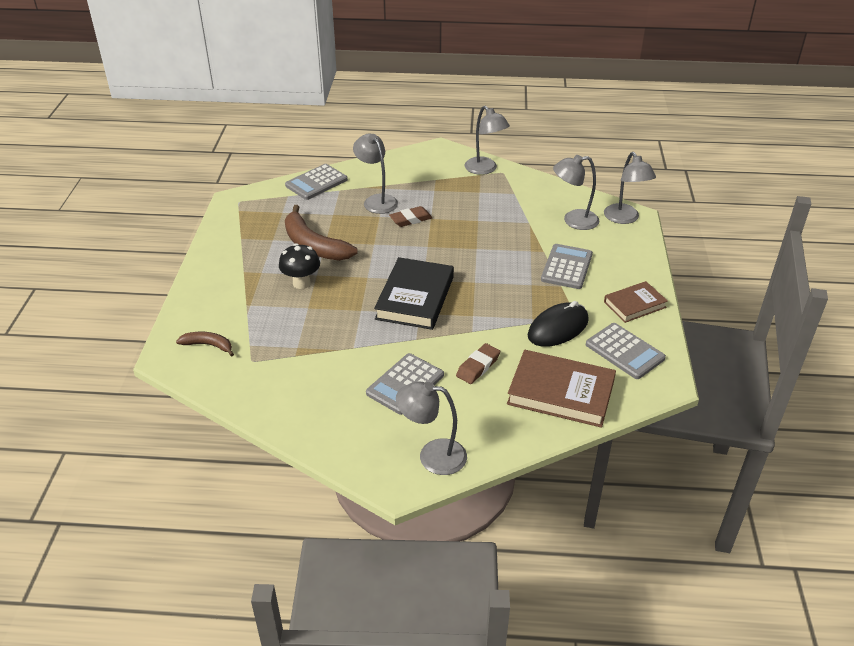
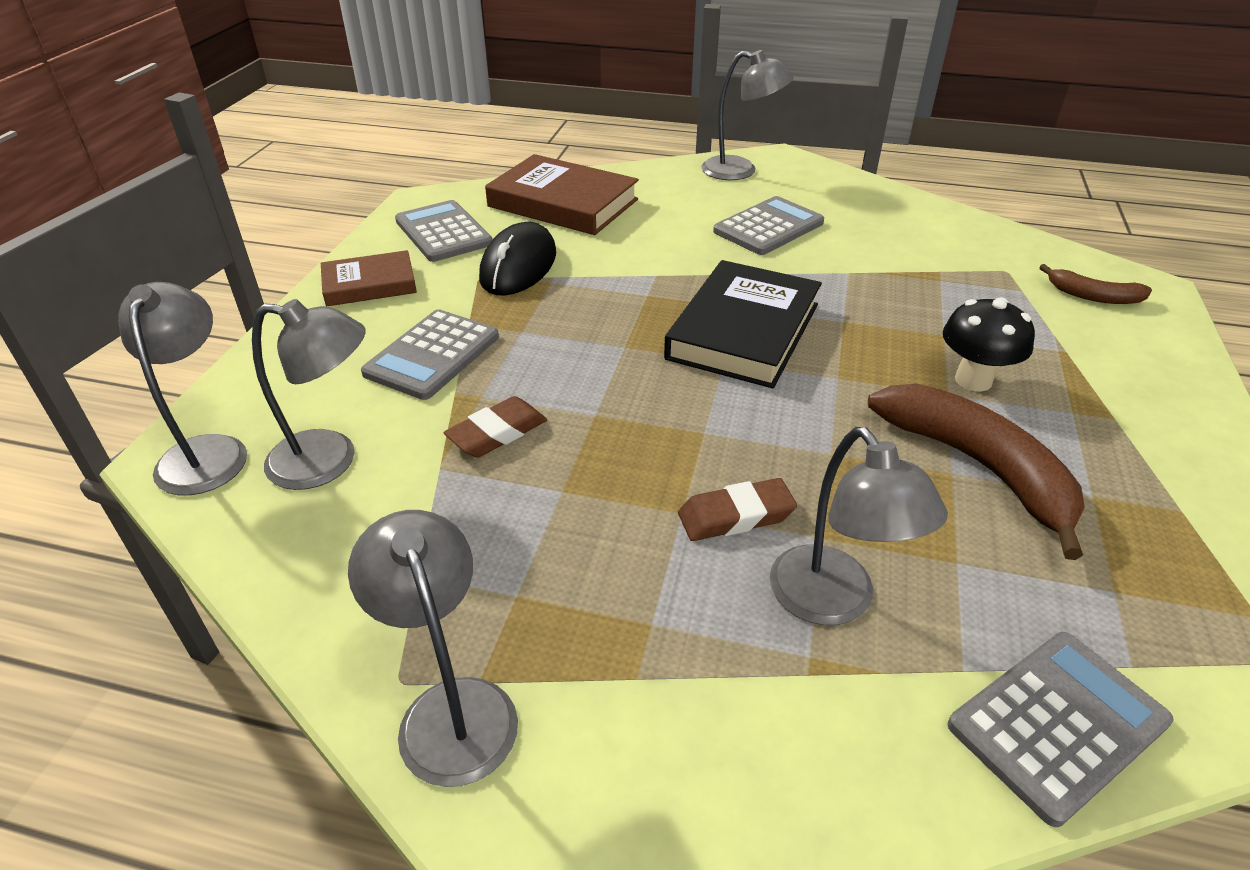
camera: 170 degrees left, 0 degrees up
brown eraser [456,343,500,384] -> brown eraser moved to [444,396,547,458]
black mouse [527,301,589,347] -> black mouse turned 45 degrees counterclockwise [479,222,556,296]

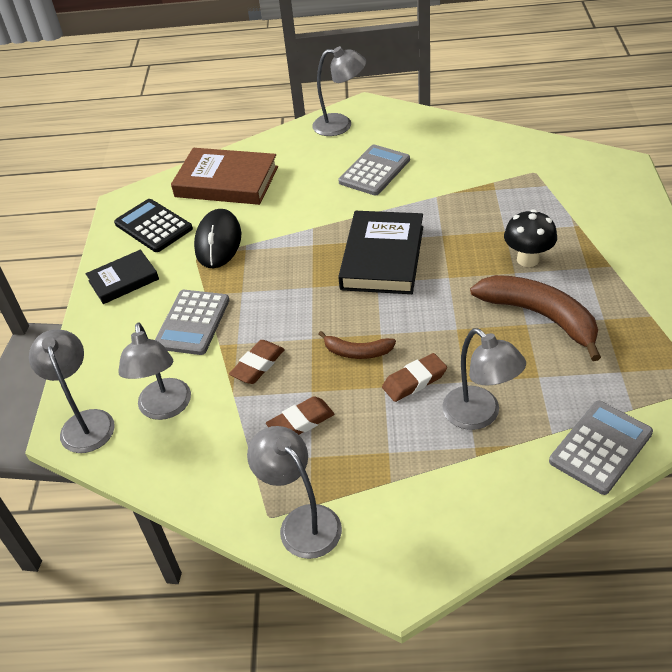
camera: 10 degrees left, 5 degrees up
grey lamp [252,299,366,490] -> grey lamp turned 90 degrees clockwise [118,323,191,420]
brown book [321,250,417,306] -> black book [86,250,159,304]
grey calculator [395,200,493,262] -> black calculator [114,199,193,252]
brown banana [1039,264,1152,304] -> brown banana moved to [319,331,396,359]
none -> brown eraser [266,397,334,435]

